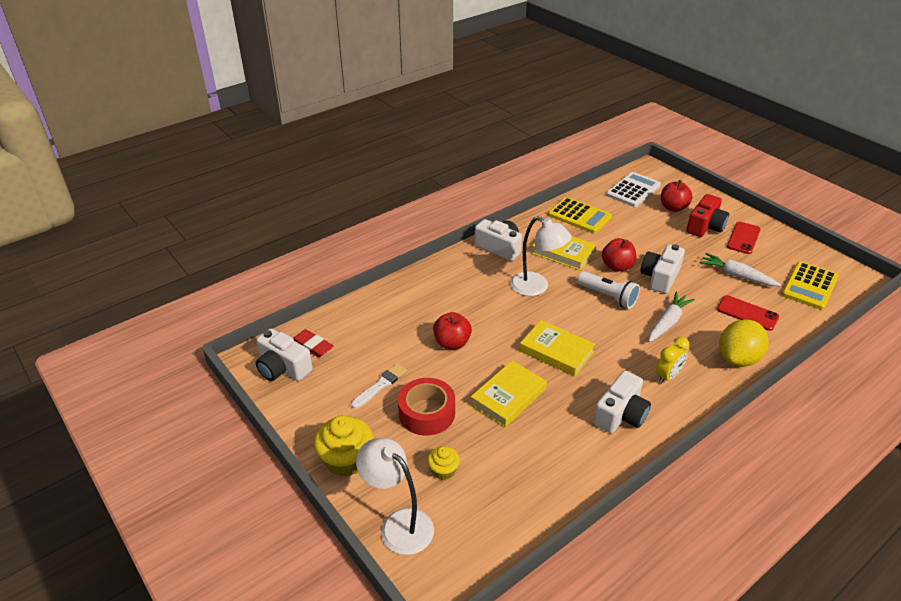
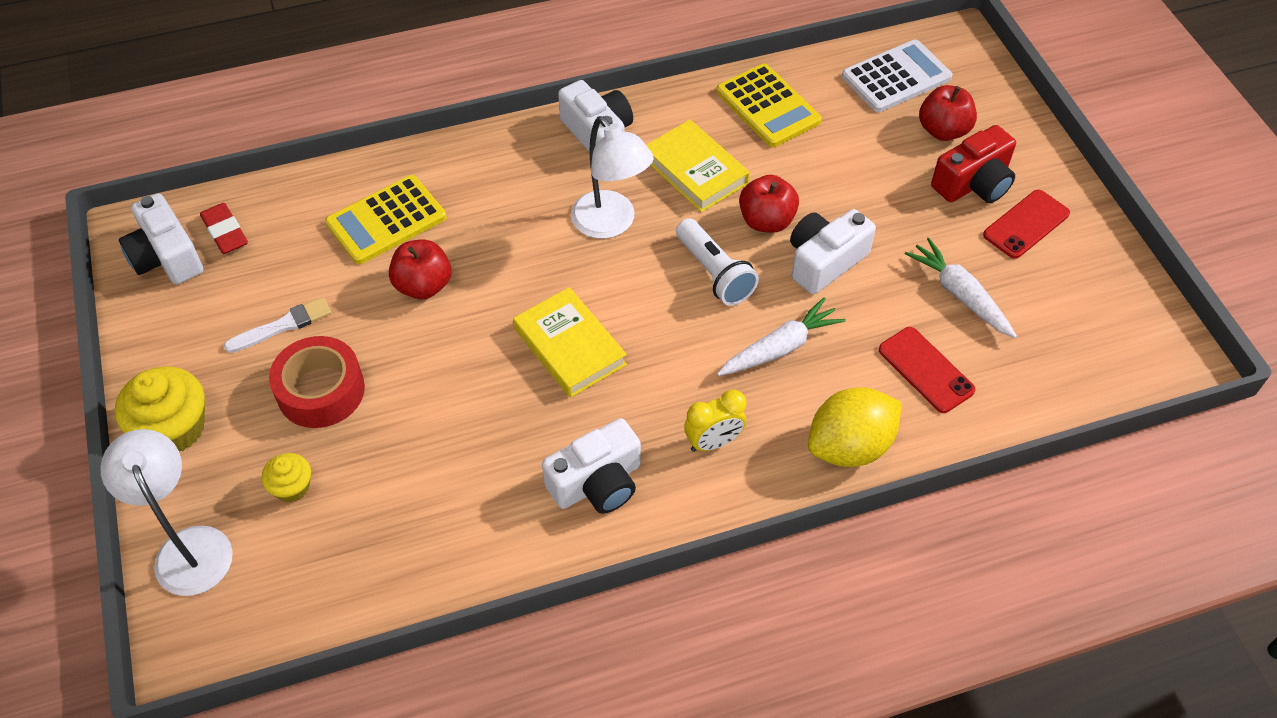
camera: 20 degrees right, 15 degrees up
yellow book [470,361,547,427] -> none
yellow calculator [782,261,839,310] -> yellow calculator moved to [325,175,447,264]

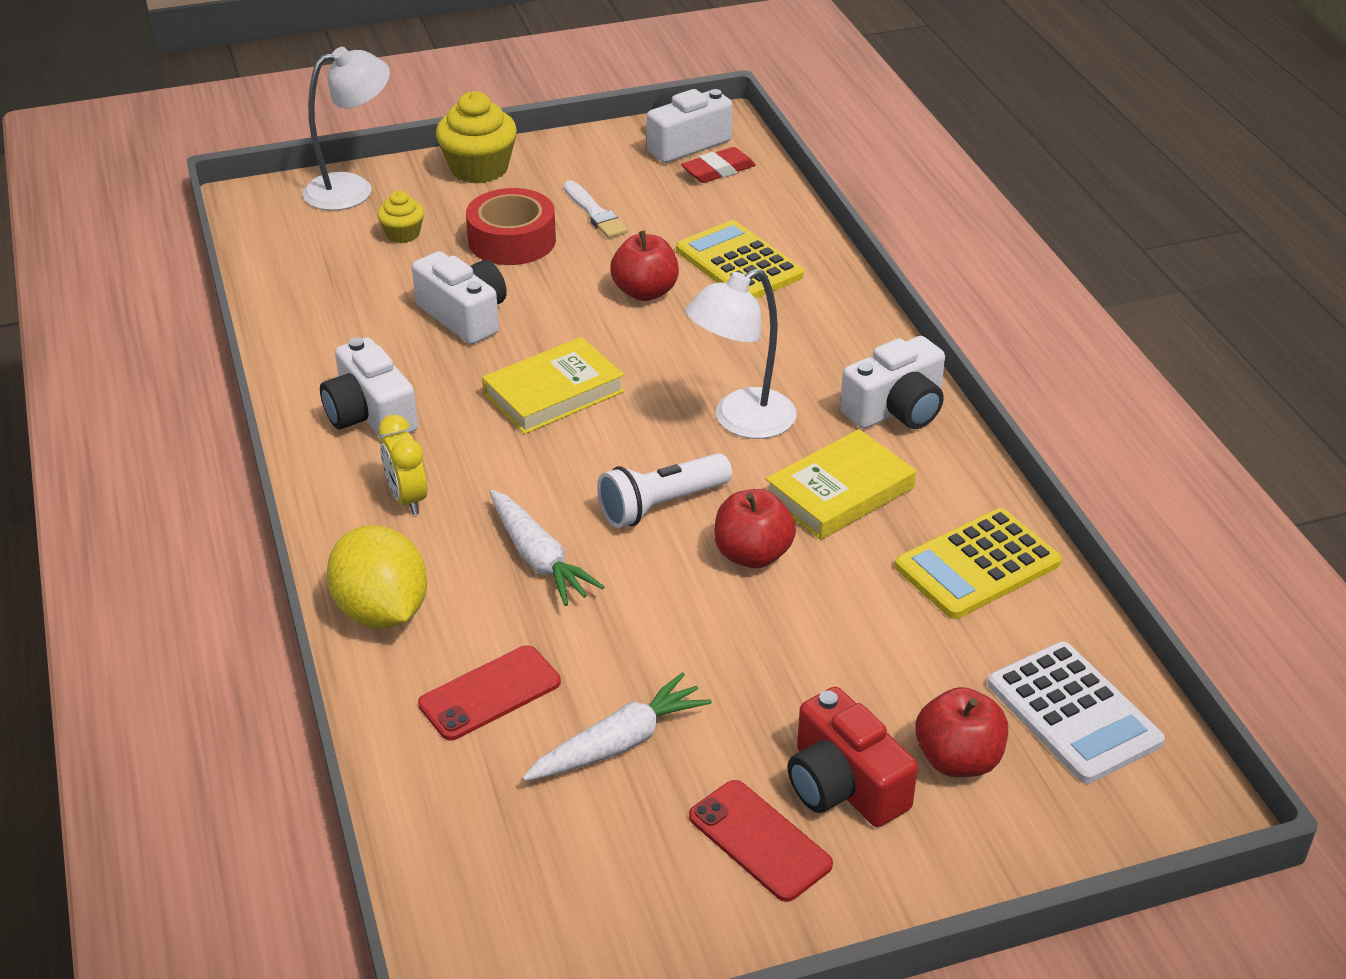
camera: 90 degrees right, 15 degrees down
white camera [790,209,876,294] -> white camera moved to [412,251,507,344]

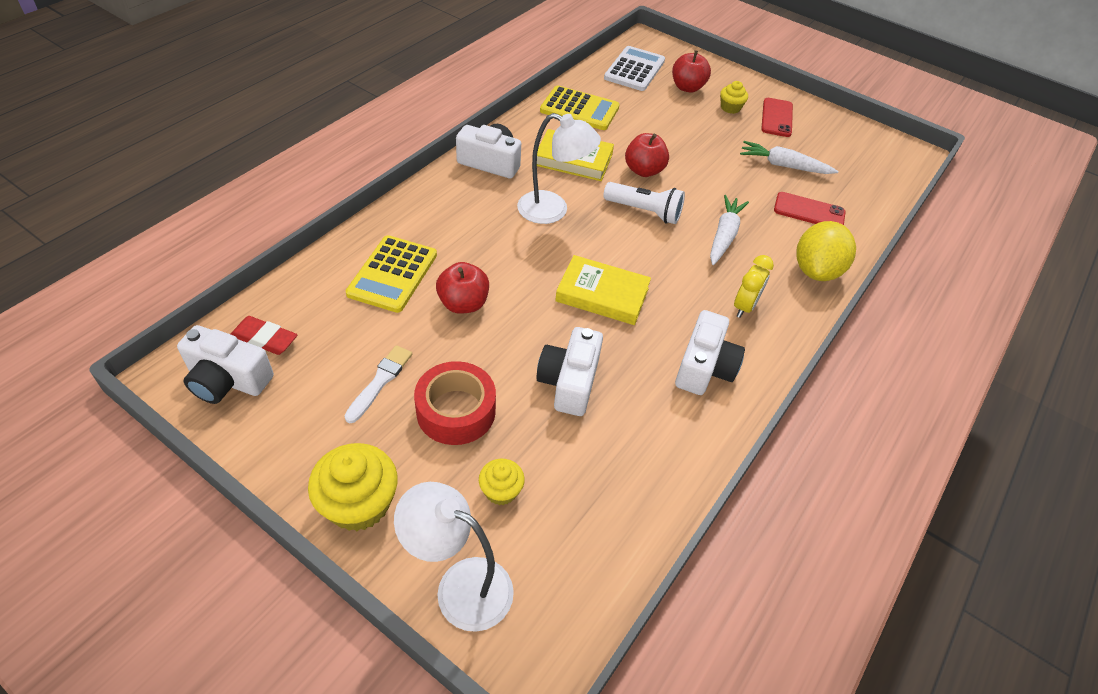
camera: 130 degrees left, 10 degrees up
red camera [787,687,918,827] -> yellow cupcake [720,81,748,114]

